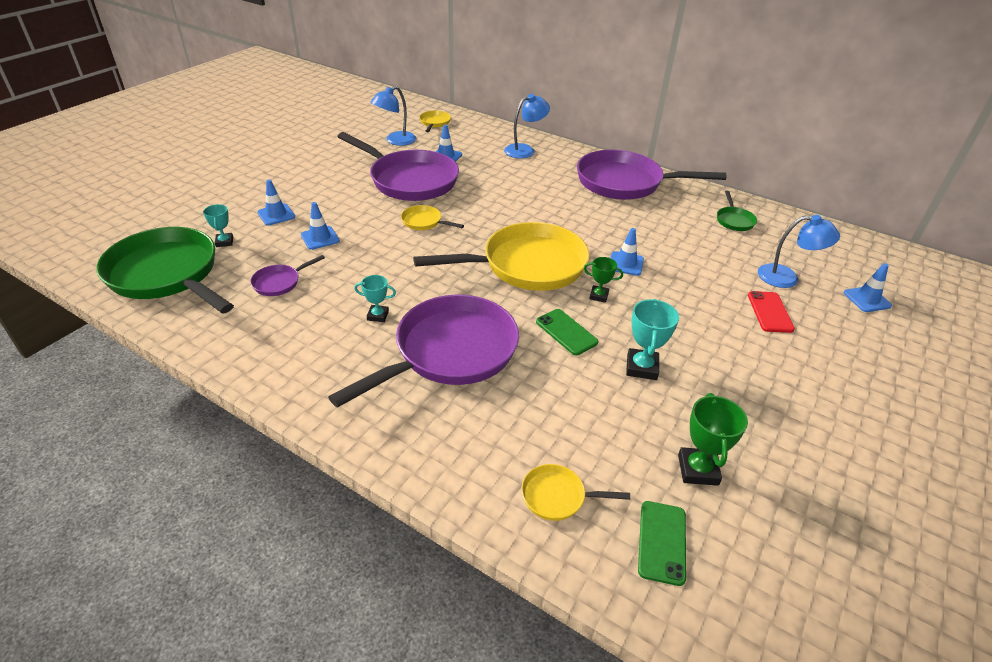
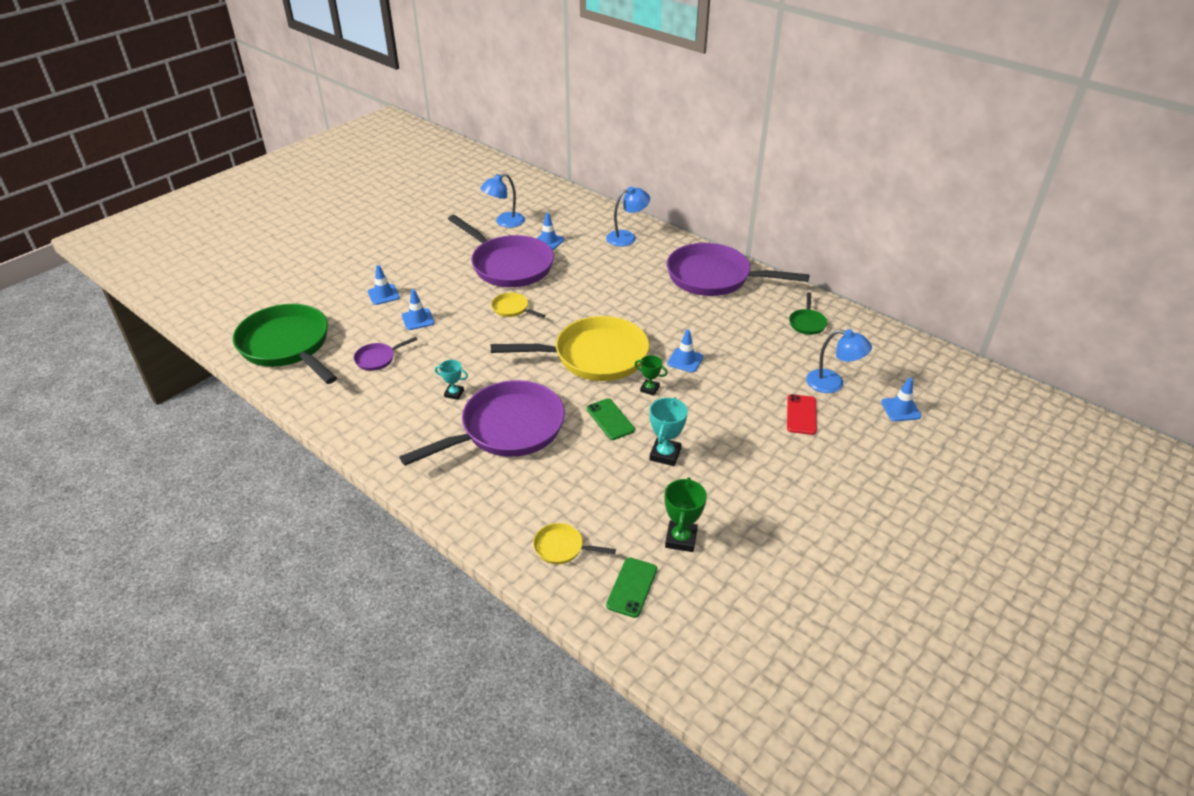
camera: 10 degrees right, 0 degrees up
turquoise trophy [203,204,233,247] -> none
yellow pan [419,110,451,132] -> none

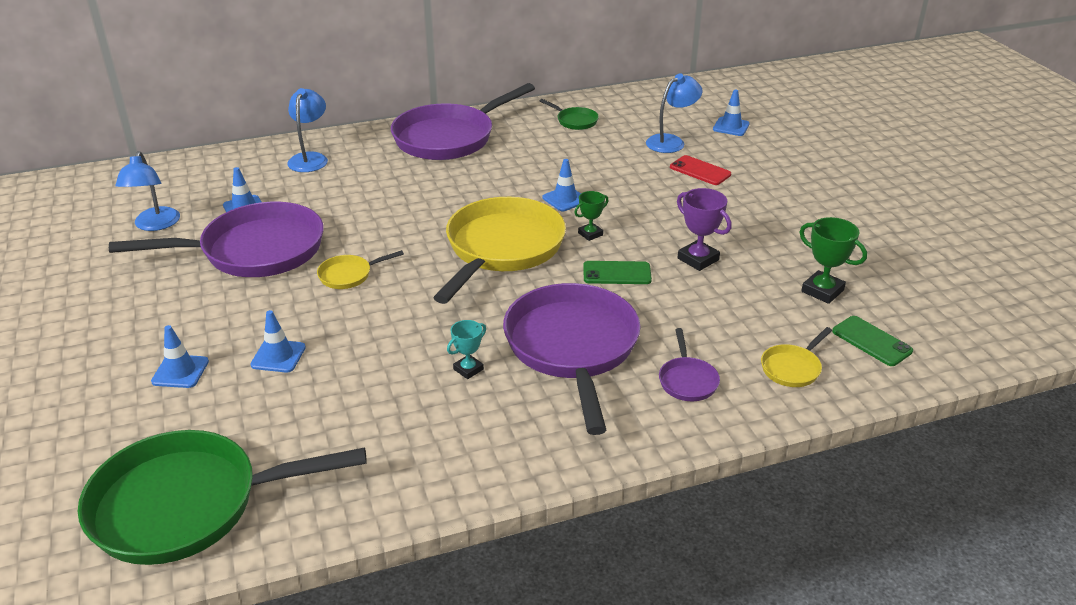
camera: 60 degrees left, 5 degrees down
purple pan [354,337,418,371] -> purple pan moved to [659,328,720,401]
turquoise trophy [650,397,688,466] -> purple trophy [677,188,732,271]

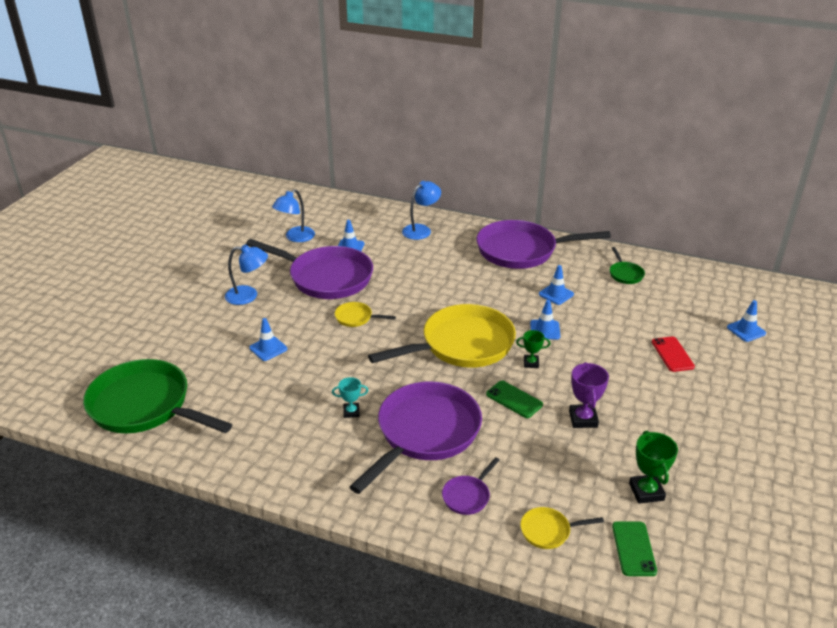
camera: 40 degrees right, 0 degrees up
blue traffic cone [151,325,209,388] -> blue traffic cone moved to [539,265,574,305]
blue lamp [646,73,702,153] -> blue lamp moved to [225,245,268,305]

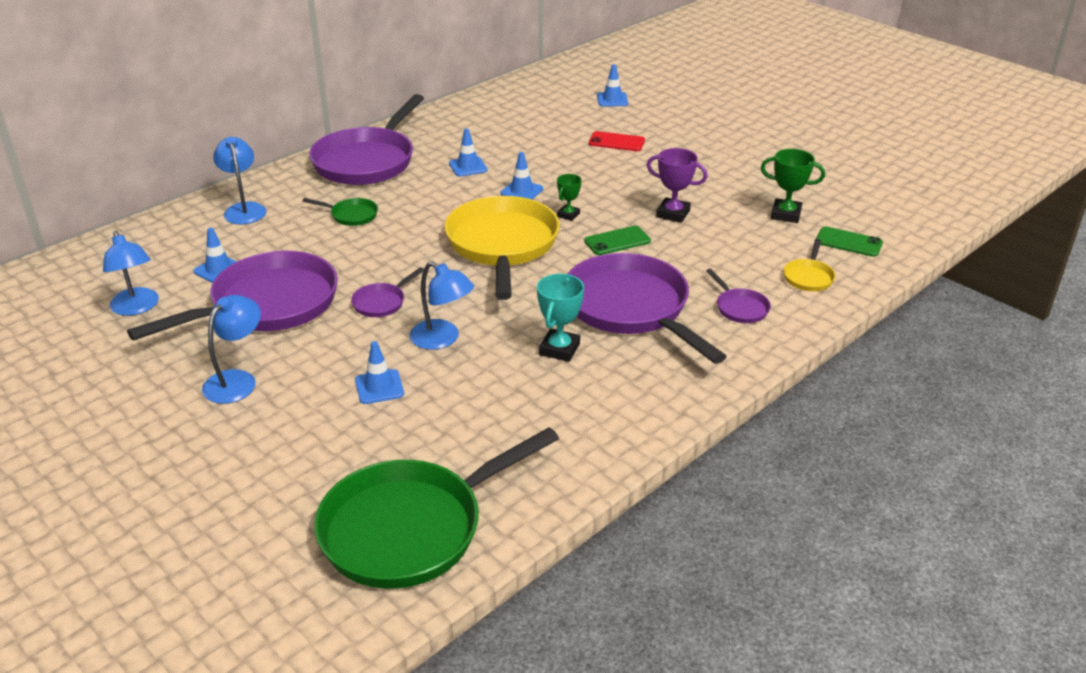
camera: 65 degrees left, 0 degrees up
turquoise trophy [332,377,369,418] -> turquoise trophy [537,274,584,362], size x1.58
yellow pan [335,302,396,327] -> purple pan [351,267,424,317]
green pan [610,247,645,284] -> green pan moved to [302,198,378,226]
none -> blue lamp [409,262,474,350]

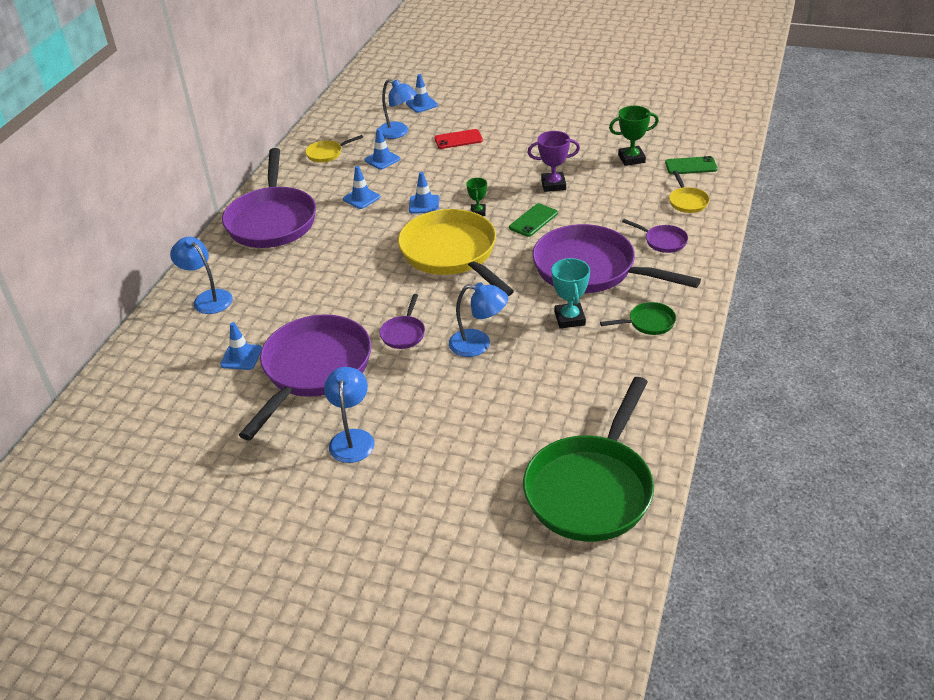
camera: 25 degrees left, 5 degrees up
blue lamp [103,231,159,316] -> blue lamp moved to [379,79,417,139]
green pan [302,198,378,226] -> green pan moved to [600,302,676,335]
blue traffic cone [355,341,404,404] -> blue traffic cone moved to [364,128,400,170]
none -> yellow pan [305,135,363,163]

